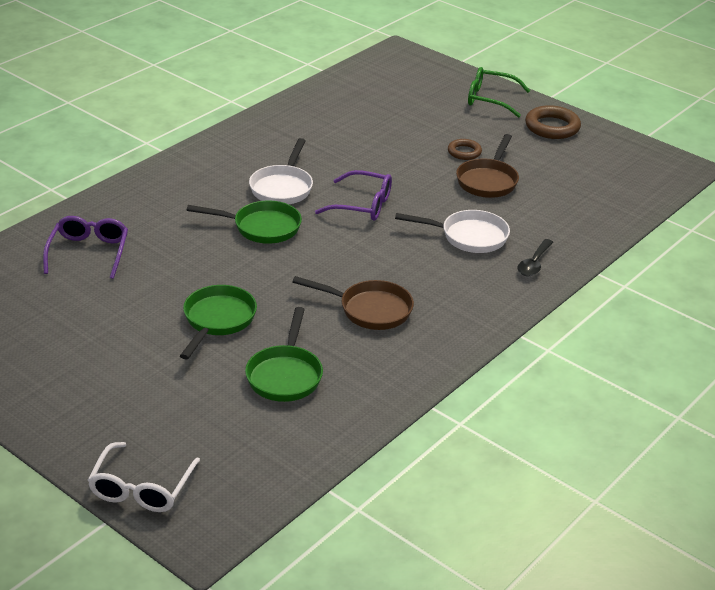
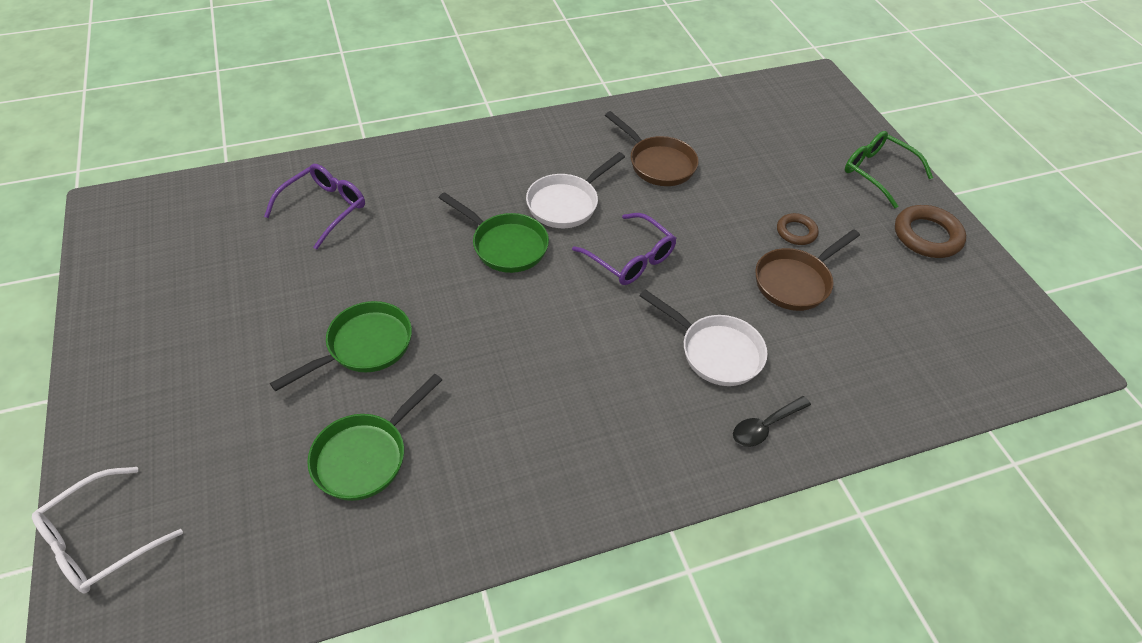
camera: 30 degrees right, 15 degrees up
brown pan [292,276,414,330] -> brown pan moved to [605,111,699,186]

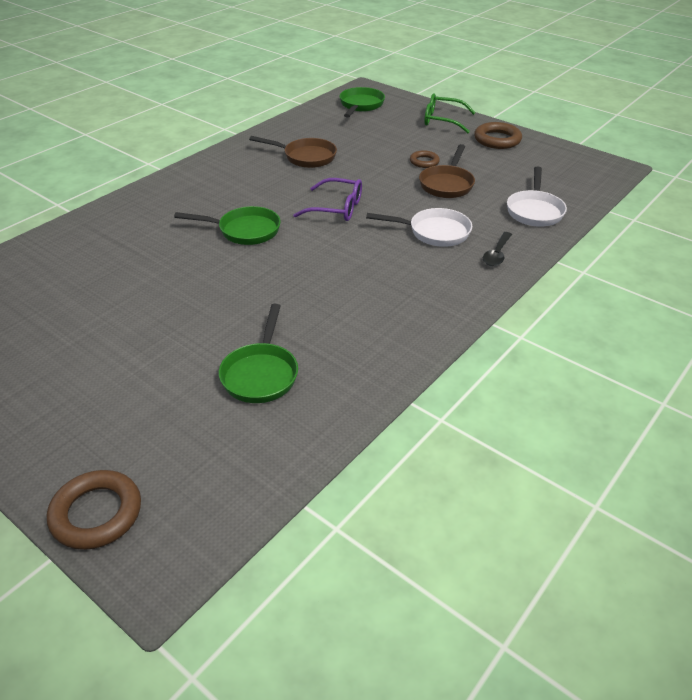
camera: 30 degrees left, 10 degrees down
white glasses [32,467,183,593] -> brown ring [47,470,141,550]
purple glasses [264,164,365,250] -> none
green pan [270,301,412,392] -> green pan moved to [339,87,385,118]
white pan [526,152,625,228] -> white pan moved to [507,167,567,227]

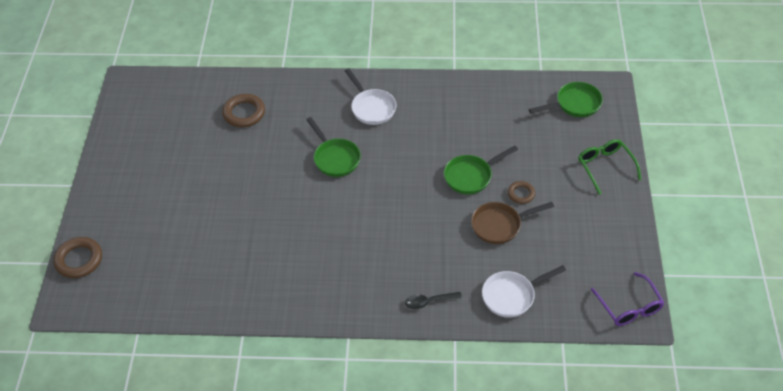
camera: 55 degrees right, 10 degrees up
green pan [219,304,298,403] -> green pan moved to [444,146,518,194]
brown pan [249,136,337,168] -> none
purple glasses [293,178,362,221] -> purple glasses moved to [590,272,665,326]
white pan [366,208,472,247] -> white pan moved to [345,68,396,125]
brown ring [474,122,522,149] -> brown ring moved to [222,94,265,127]

